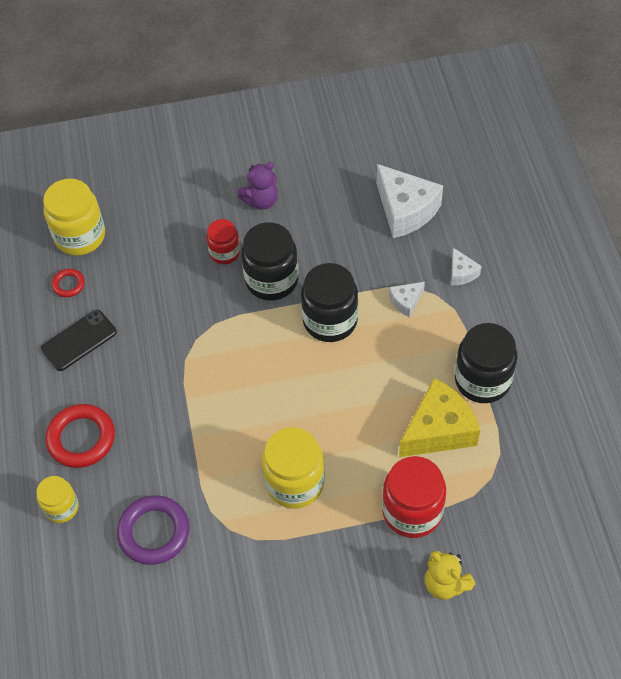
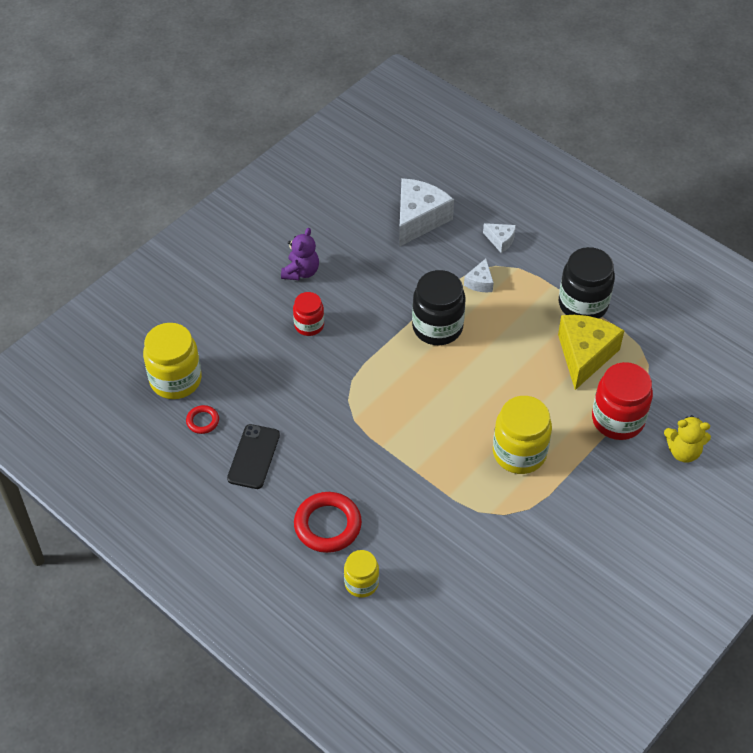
camera: 40 degrees left, 5 degrees down
purple ring [117,495,190,565] -> none
black jar [241,222,298,301] -> none
white cheese [376,164,443,238] -> white cheese turned 75 degrees counterclockwise [399,178,454,247]

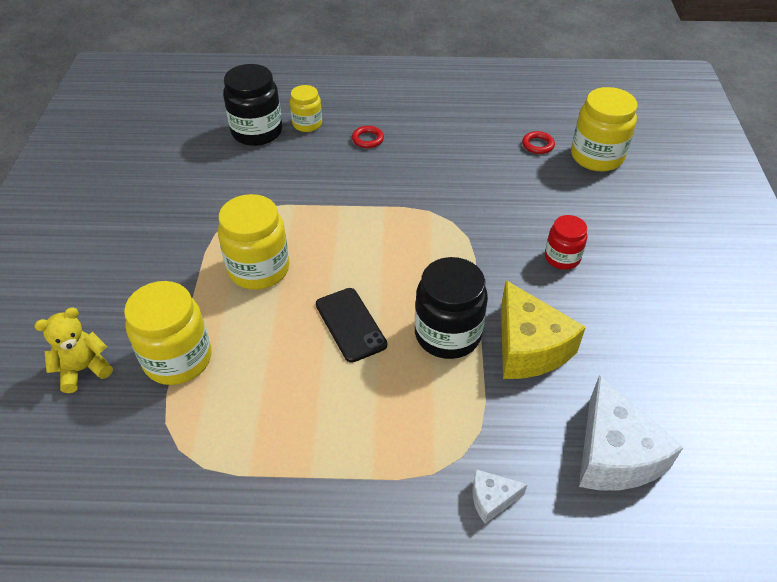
camera: 140 degrees right, 5 degrees down
black phone [227,424,280,489] -> black phone moved to [316,288,387,362]
purple teddy bear [281,228,319,280] -> none
red ring [294,492,362,553] -> red ring [352,126,384,148], size x0.52
white cheese [464,259,494,292] -> none
yellow cheese [558,315,624,390] -> yellow cheese moved to [501,280,586,379]
black jar [559,247,615,318] -> black jar moved to [223,64,282,146]
red jar [592,362,653,440] -> yellow jar [124,281,211,385]

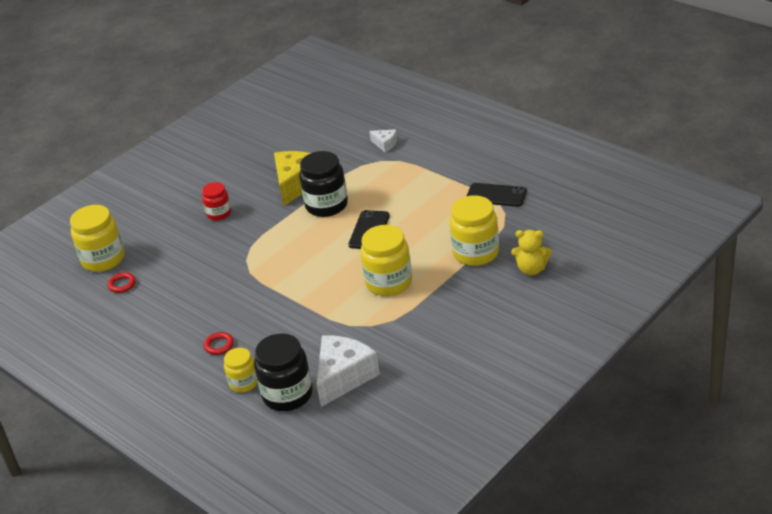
camera: 135 degrees left, 10 degrees down
white cheese [579,375,683,490] -> white cheese moved to [316,335,380,407]
none -> black phone [467,183,527,207]

